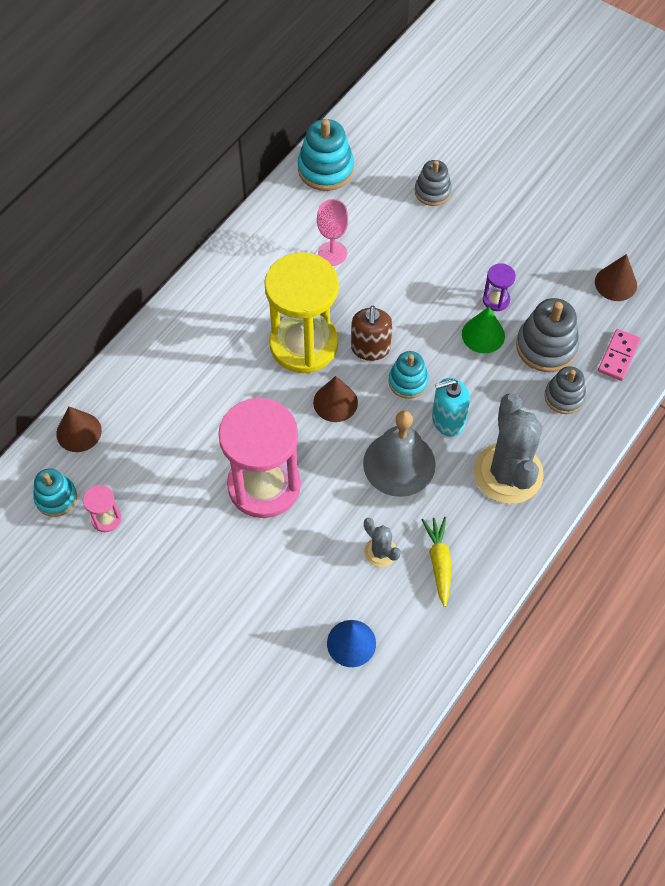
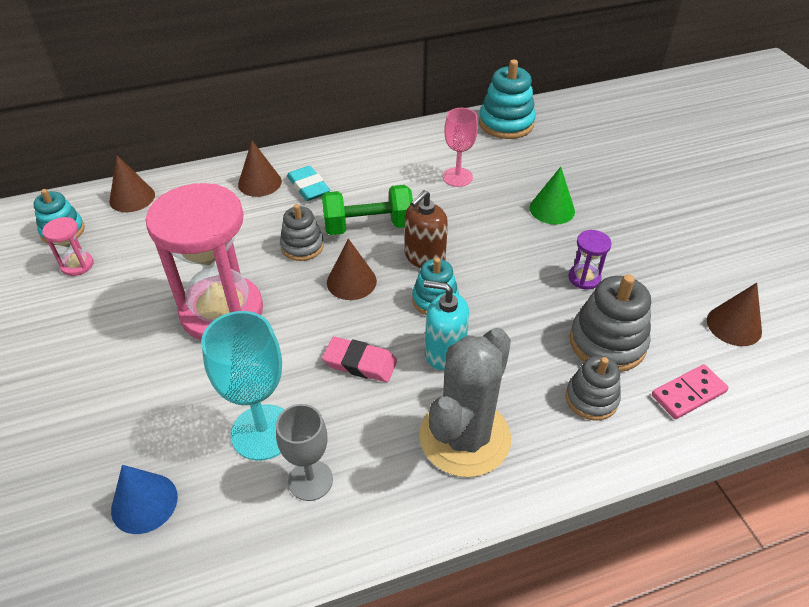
camera: 35 degrees right, 15 degrees down
yellow hourglass [264,252,339,373] -> green dumbbell [322,185,413,235]
grey bell [363,410,436,497] -> pink eraser [322,337,397,382]
grey cactus [364,518,401,567] -> turquoise goblet [201,311,285,461]
grey stacking toy [415,160,452,206] -> grey stacking toy moved to [280,204,324,261]
yellow carrot [421,517,451,607] -> grey goblet [276,404,333,501]
green cone [462,307,505,353] -> green cone moved to [530,167,575,225]
none -> brown cone [238,141,282,197]
none -> turquoise eraser [287,166,330,201]

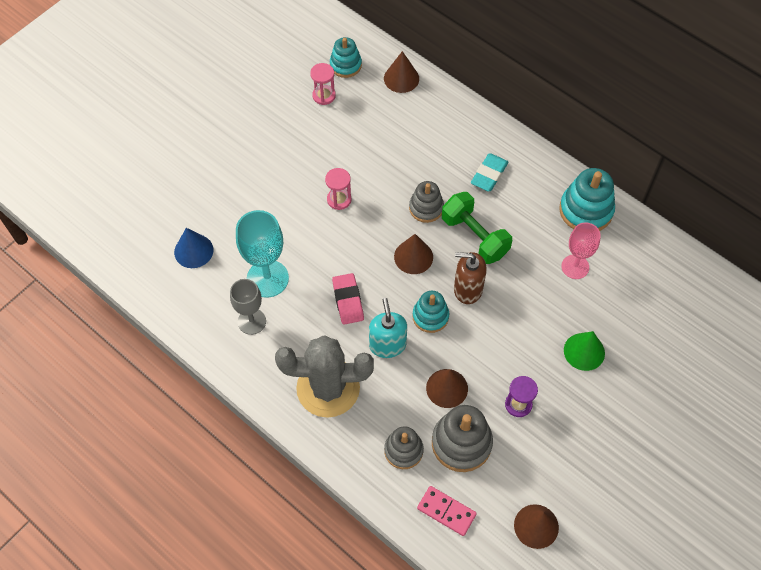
camera: 60 degrees right, 15 degrees up
pink hourglass [146,183,263,340] -> pink hourglass [325,168,351,210], size x0.41
brown cone [238,141,282,197] -> brown cone moved to [426,369,468,408]
turquoise stacking toy [479,60,536,139] -> turquoise stacking toy moved to [559,168,615,231]

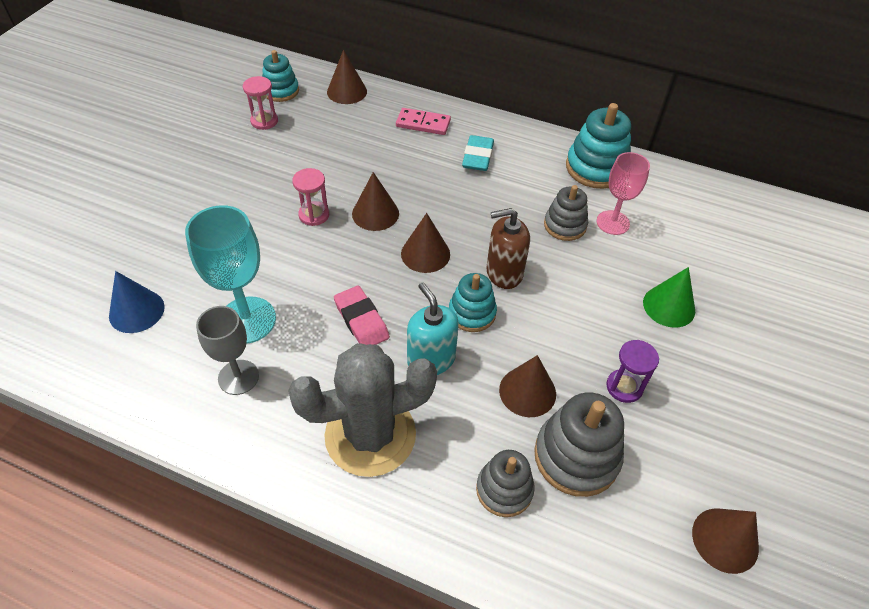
camera: 20 degrees left, 10 degrees down
grey stacking toy [409,181,444,223] -> grey stacking toy moved to [544,185,588,241]
pink domino [417,486,477,536] -> pink domino moved to [396,108,451,135]
green dumbbell [442,192,512,264] -> none
none -> brown cone [352,172,399,231]

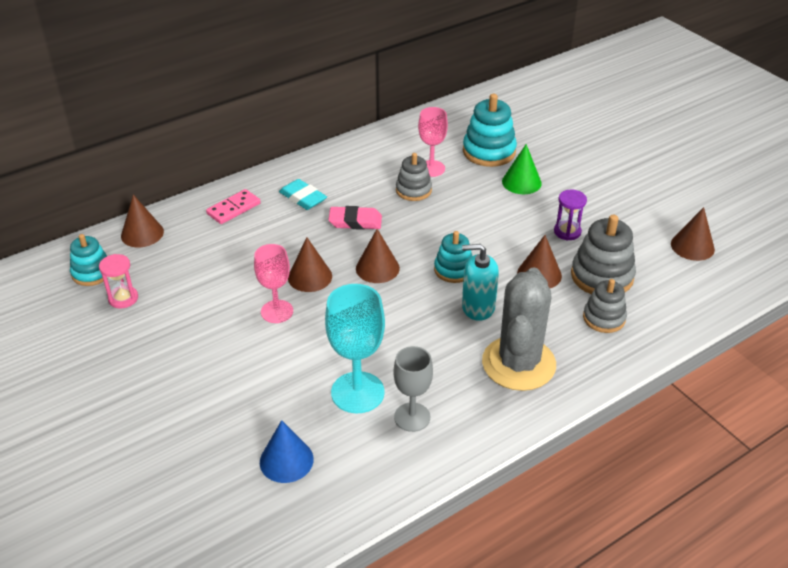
camera: 55 degrees left, 10 degrees down
pink hourglass [292,168,329,226] -> pink goblet [254,244,293,323]
pink eraser [334,286,390,345] -> pink eraser moved to [328,206,382,230]
brown soap dispenser [486,208,530,289] -> none
turquoise stacking toy [566,103,631,189] -> turquoise stacking toy moved to [463,94,517,167]

